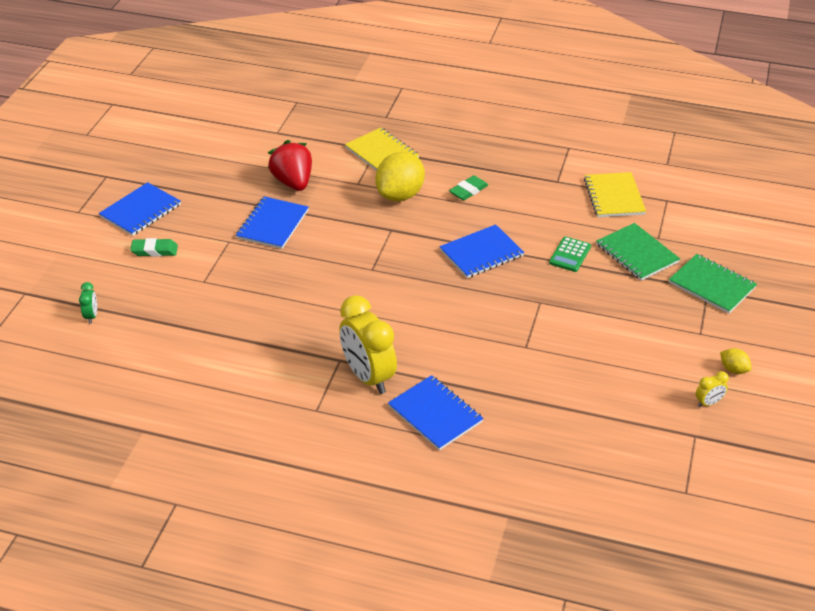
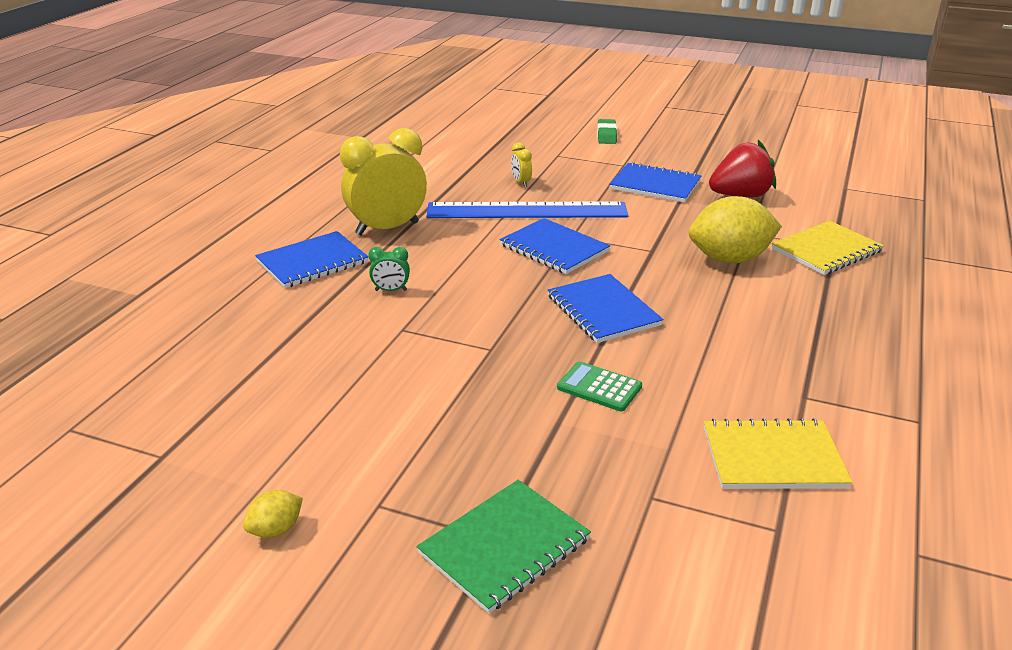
camera: 95 degrees right, 10 degrees down
green clock [79,282,97,324] -> green clock moved to [368,247,410,291]
blue notebook [99,182,181,236] -> blue notebook moved to [500,218,610,274]
yellow lemon [375,152,425,201] -> yellow lemon turned 45 degrees counterclockwise [689,196,782,263]
green eraser [449,175,488,200] -> none
green notebook [596,223,680,281] -> none
yellow clock [696,371,729,407] -> yellow clock moved to [511,142,532,187]
none -> blue ruler [427,201,628,218]

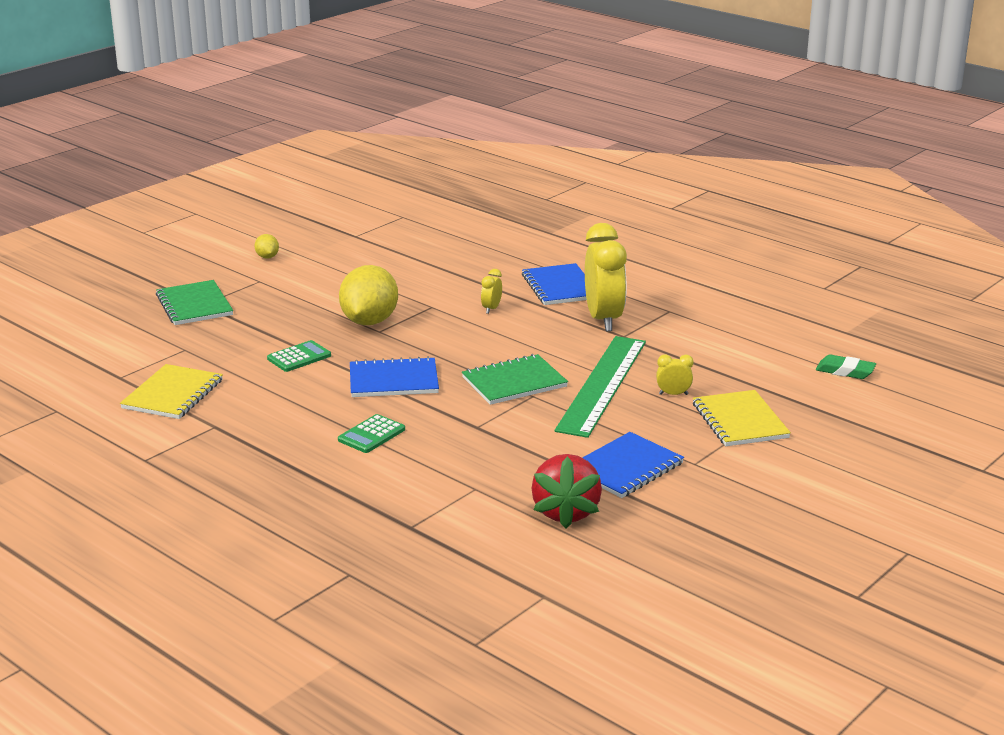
camera: 110 degrees right, 5 degrees down
green clock [368,247,410,291] -> yellow clock [481,269,502,314]
blue ruler [427,201,628,218] -> green ruler [555,336,646,438]
blue notebook [500,218,610,274] -> green notebook [462,354,568,405]
green eraser [597,119,617,144] -> green eraser moved to [816,354,876,379]
yellow lemon [689,196,782,263] -> yellow lemon moved to [339,265,398,325]
yellow notebook [771,221,884,275] -> yellow notebook moved to [693,390,791,446]
none -> green calculator [338,414,405,453]

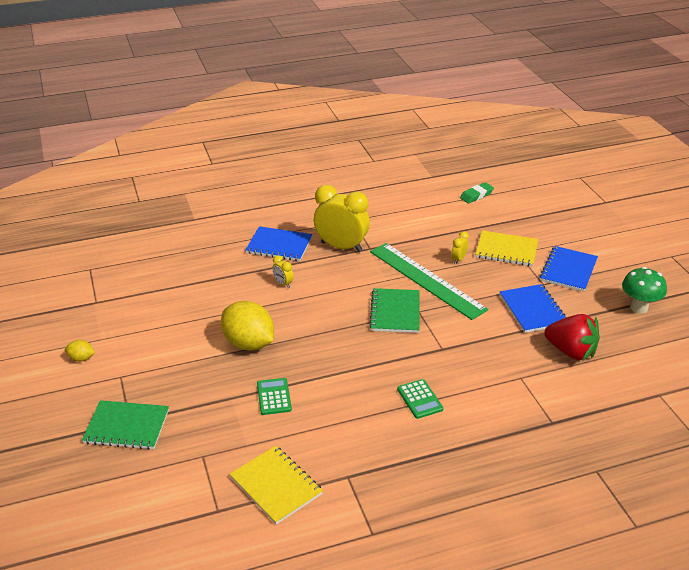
camera: 60 degrees left, 10 degrees up
blue notebook [350,356,439,397] -> blue notebook moved to [540,246,598,292]
none -> green mushroom [622,267,667,313]

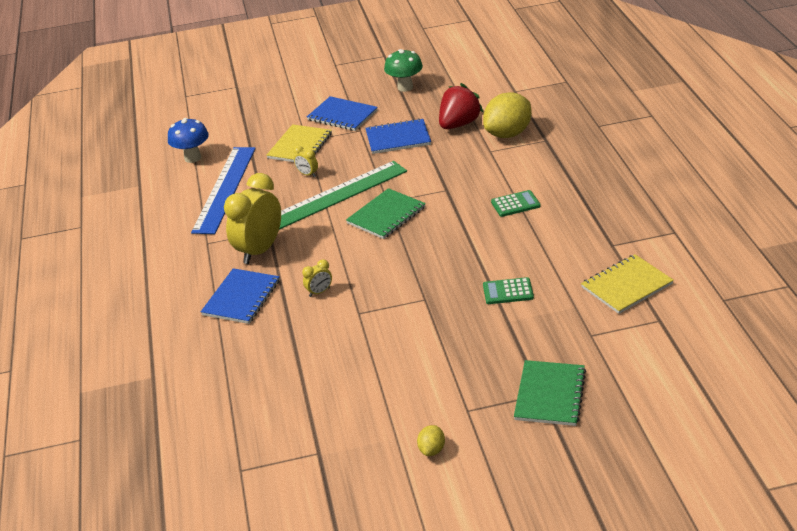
camera: 80 degrees left, 0 degrees up
yellow lemon [221,301,274,351] -> yellow lemon moved to [483,92,532,138]
green notebook [369,288,420,333] -> green notebook turned 60 degrees counterclockwise [346,188,426,239]
green eraser [460,182,494,204] -> blue mushroom [168,118,209,163]
none -> blue ruler [191,147,256,234]

